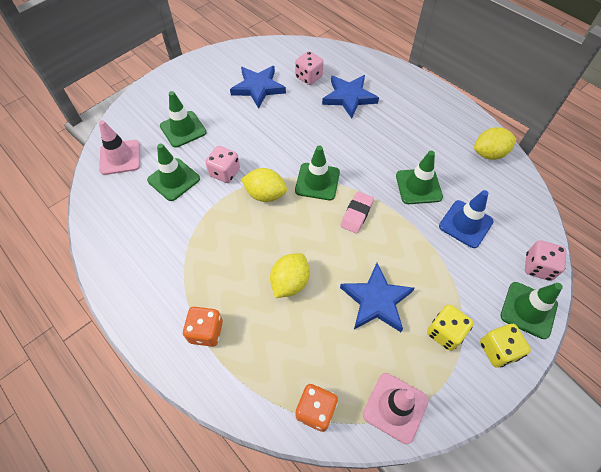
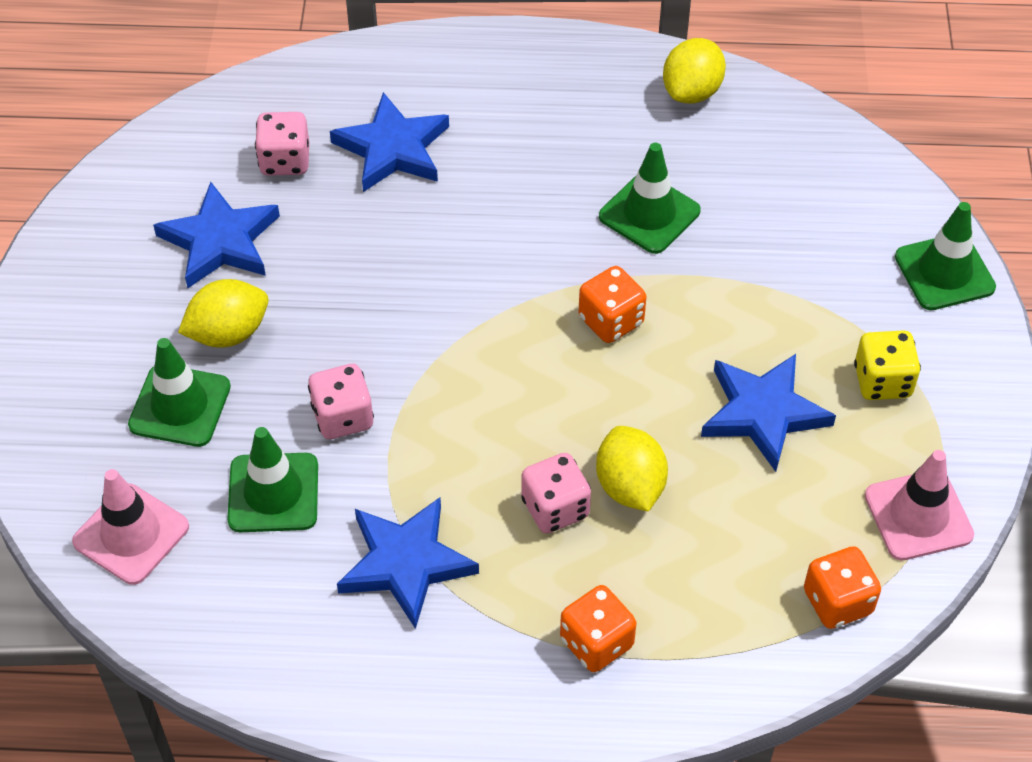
camera: 45 degrees left, 5 degrees down
yellow lemon [241,168,287,202] -> yellow lemon moved to [178,279,268,348]
green traffic cone [295,146,340,200] -> none
pink eraser [340,191,374,234] -> orange dice [578,266,646,343]
blue traffic cone [439,190,494,248] -> none
yellow dice [480,324,531,368] -> none
pink dice [525,240,566,281] -> pink dice moved to [521,453,591,533]
none -> blue star [337,497,479,629]

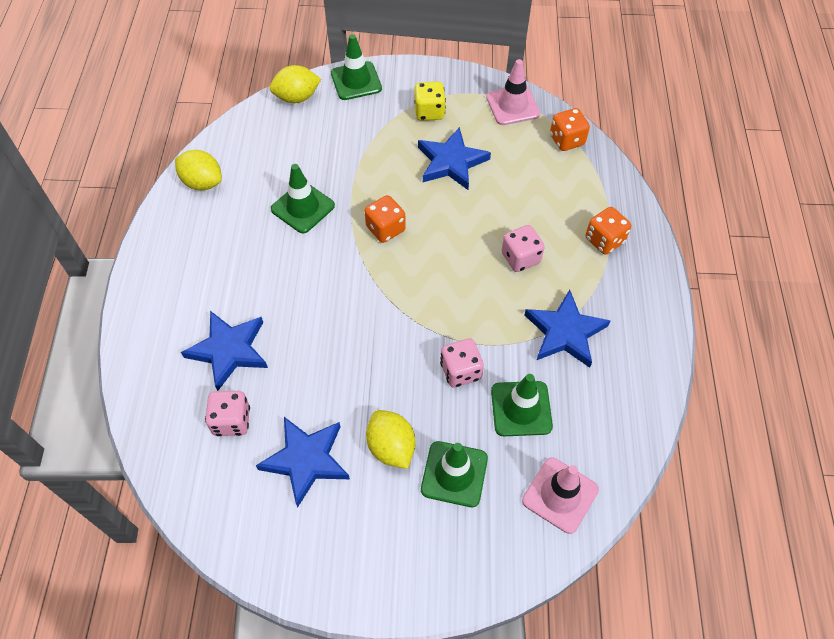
camera: 90 degrees left, 5 degrees up
yellow lemon [596,426,668,512] -> yellow lemon moved to [269,65,321,103]

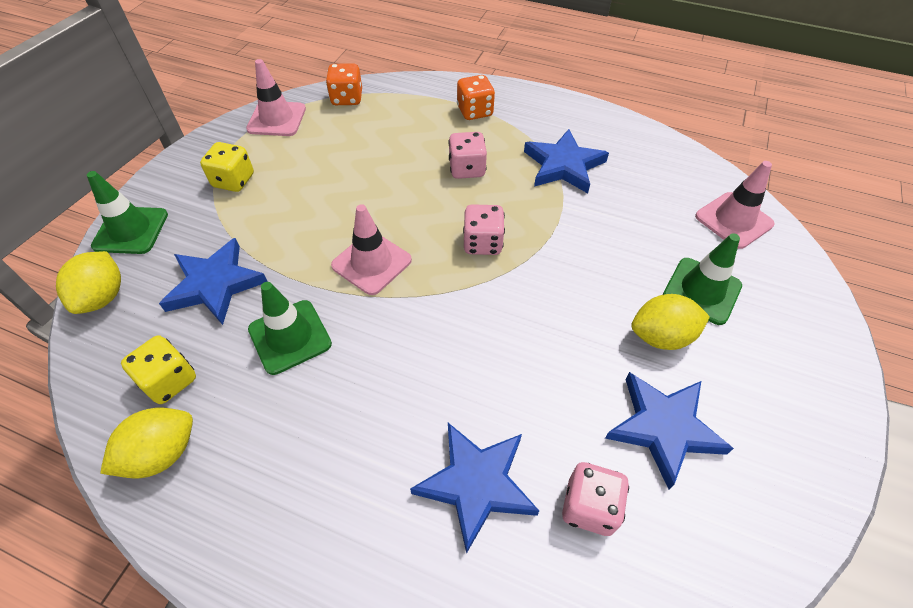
camera: 70 degrees left, 5 degrees down
orange dice [365,195,406,243] -> pink traffic cone [331,204,412,295]
blue star [418,127,491,190] -> blue star moved to [159,238,268,325]
pink dice [440,339,484,387] -> pink dice moved to [463,204,505,255]
green traffic cone [491,374,553,436] -> none
none -> yellow dice [121,335,196,404]

